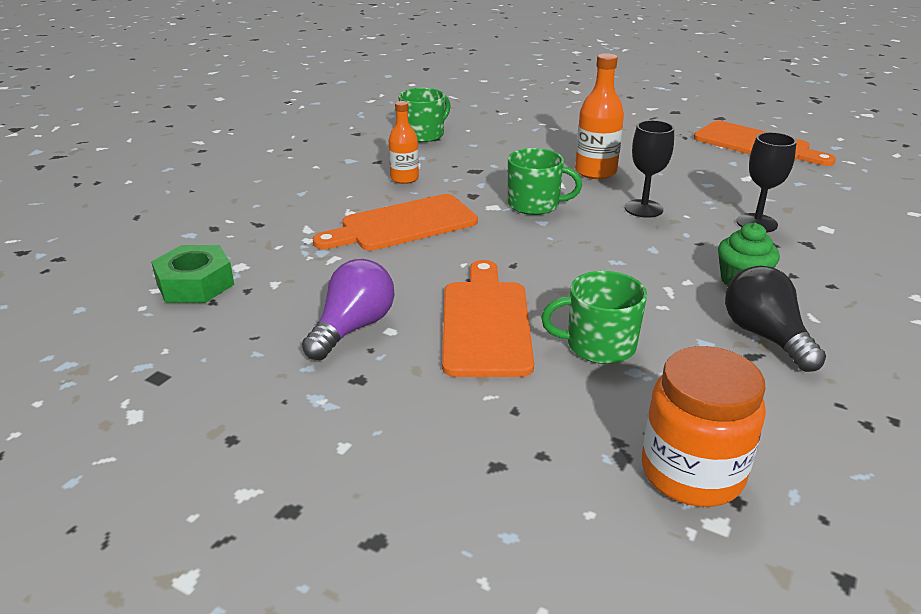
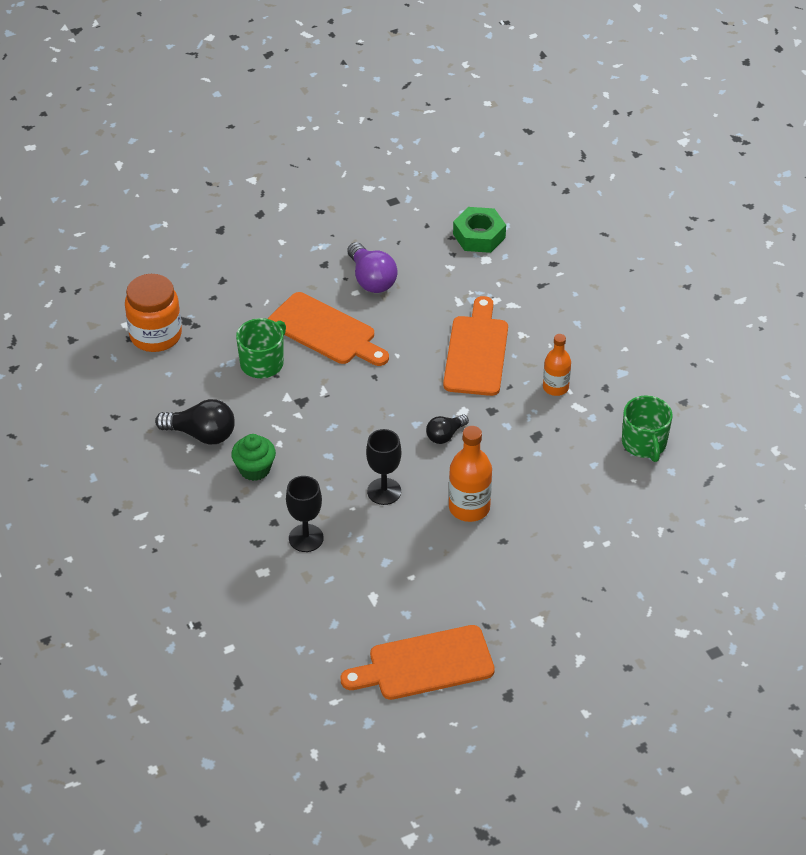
camera: 125 degrees right, 15 degrees up
green mug [508,148,582,215] -> black light bulb [426,415,469,444]

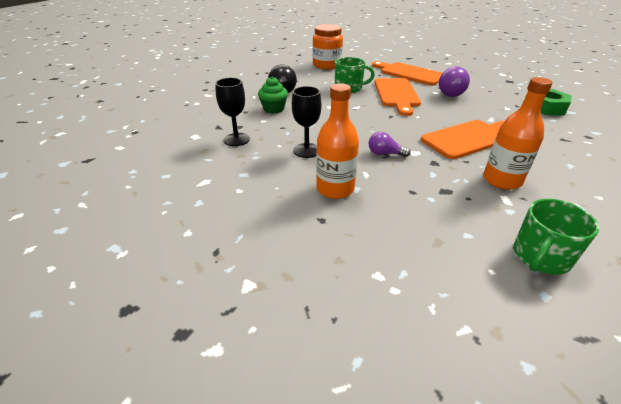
camera: 55 degrees right, 10 degrees down
orange cutting board [340,625,495,700] -> orange cutting board moved to [372,61,442,86]
black light bulb [426,415,469,444] -> purple light bulb [369,132,411,157]
orange bottle [543,334,571,396] -> orange bottle [483,77,553,190], size x1.51

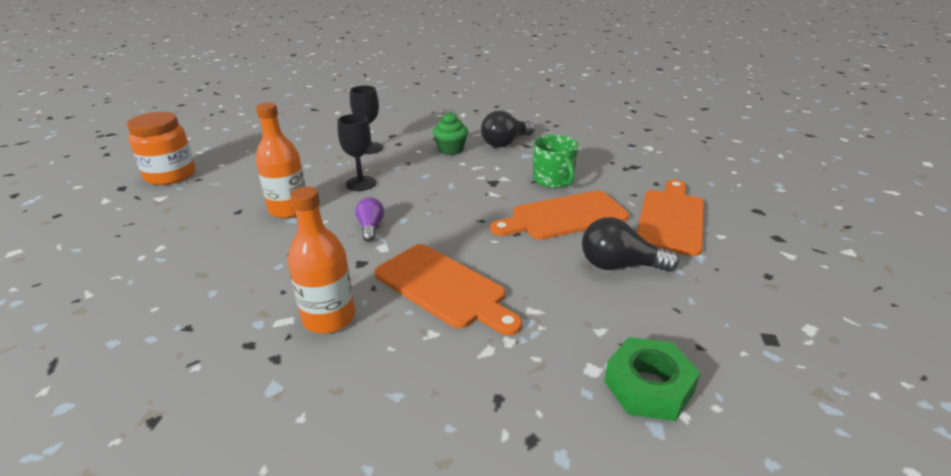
camera: 70 degrees right, 5 degrees down
orange jar [313,24,343,69] -> orange jar moved to [127,112,196,185]
purple light bulb [439,66,470,97] -> black light bulb [582,217,679,272]
green mug [514,199,599,275] -> none

